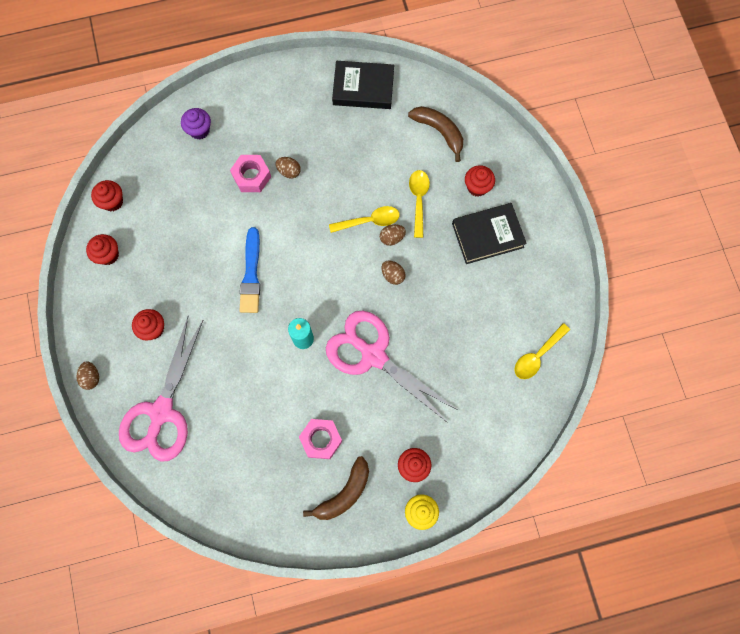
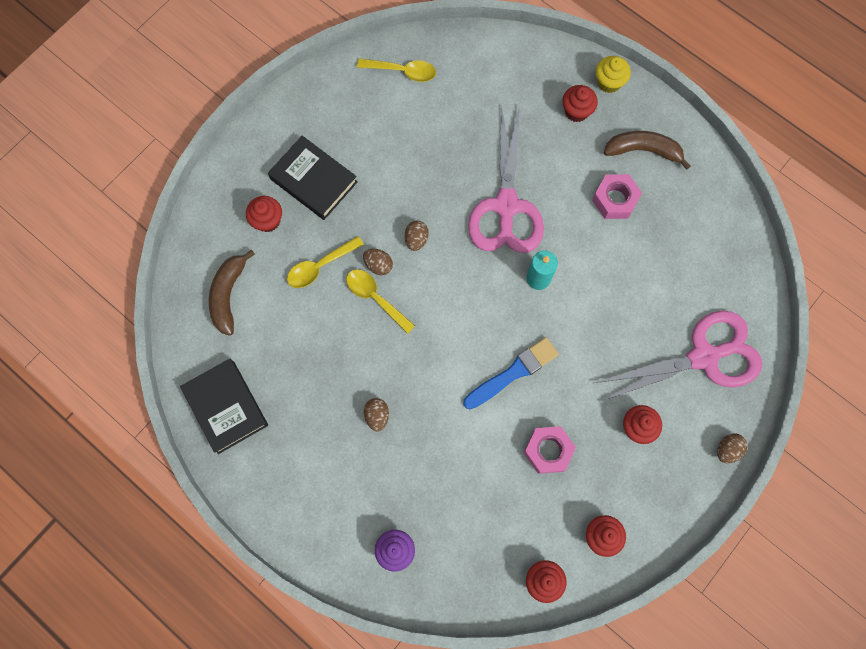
camera: 125 degrees left, 0 degrees up
pink nut [230,155,271,192] -> pink nut moved to [524,426,576,474]

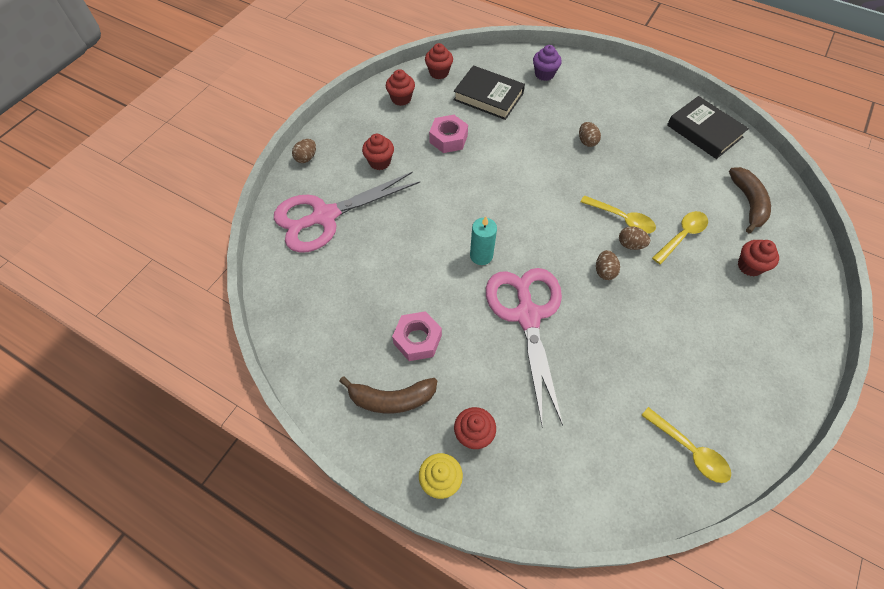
camera: 170 degrees right, 15 degrees down
black book [268,136,358,220] -> black book moved to [454,65,525,120]
yellow spoon [357,58,436,82] -> yellow spoon turned 135 degrees counterclockwise [641,407,731,483]
blue brush [463,337,559,409] -> none

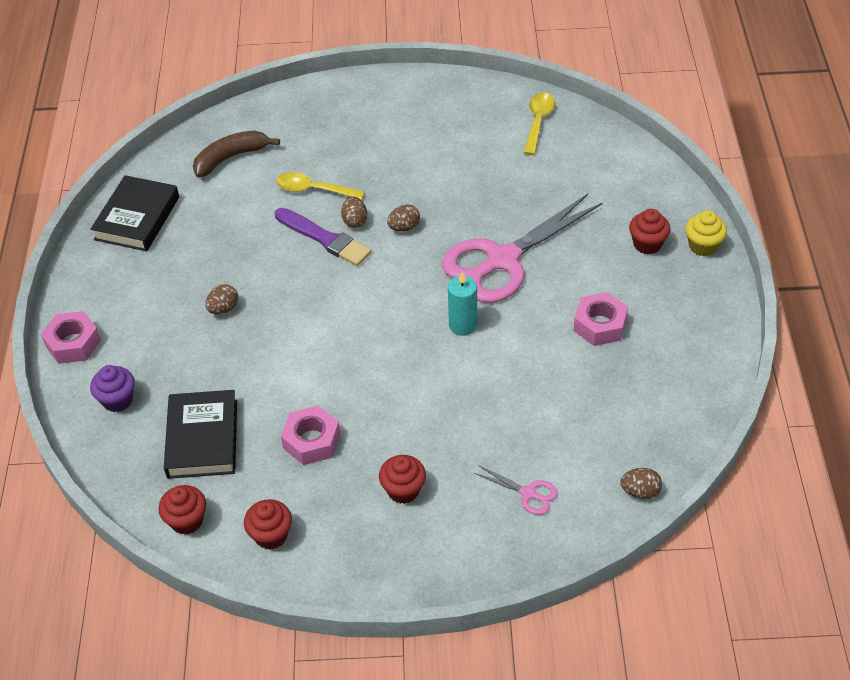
camera: 120 degrees left, 10 degrees down
pink scissors [274,172,420,253] -> pink scissors [474,465,558,515], size x0.41
brown egg [292,139,316,163] -> brown egg moved to [620,468,662,499]
brown banana [339,376,437,413] -> none
yellow spoon [581,195,656,234] -> purple brush [275,208,372,266]
red cupcake [738,240,779,277] -> none
none -> pink nut [41,311,101,364]

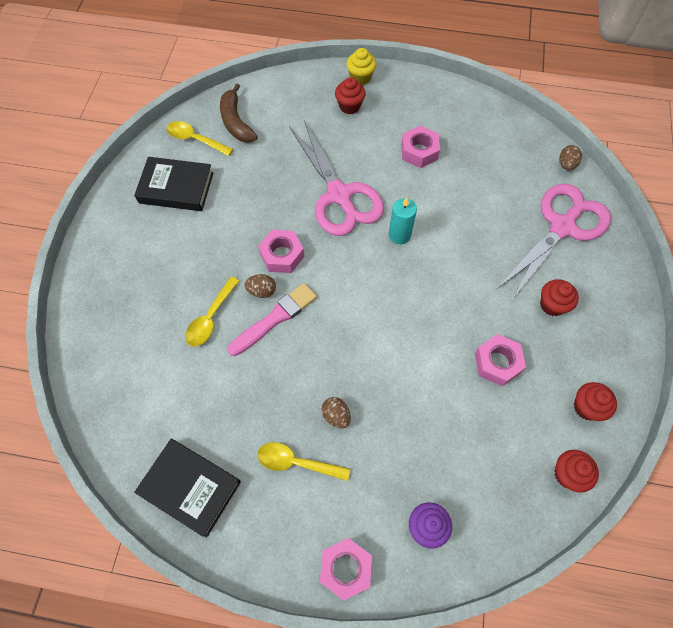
camera: 80 degrees left, 15 degrees up
black book [164,390,237,479] -> black book moved to [134,157,214,211]
brown banana [193,131,280,178] -> brown banana moved to [220,83,258,143]
purple brush [275,208,372,266] -> pink brush [227,283,317,356]
brown egg [387,204,420,232] -> pink nut [258,230,304,273]
pink scissors [474,465,558,515] -> pink scissors [497,184,611,301], size x2.45
none -> yellow spoon [257,442,350,481]

